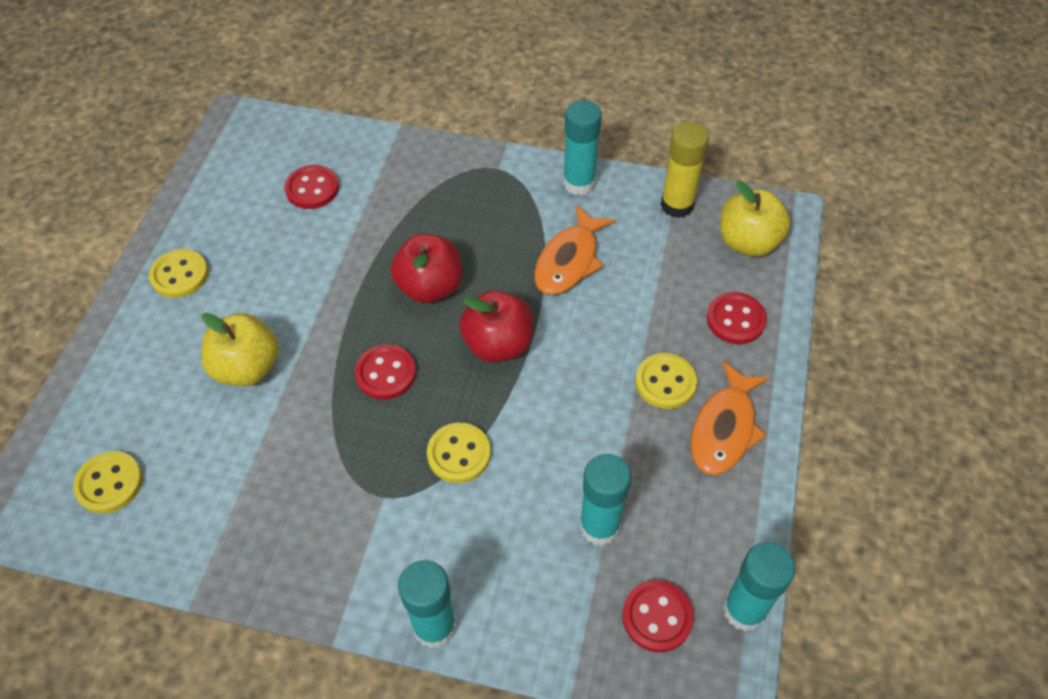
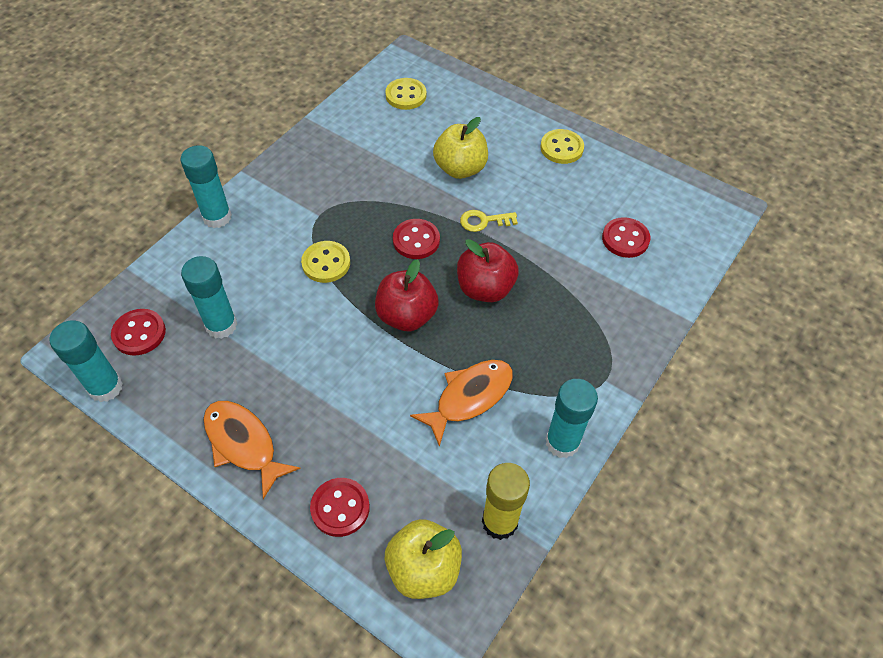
camera: 110 degrees right, 0 degrees up
orange fish [534,205,615,295] -> orange fish turned 90 degrees clockwise [410,360,513,447]
yellow button [635,353,697,409] -> none
none -> yellow key [460,210,518,232]

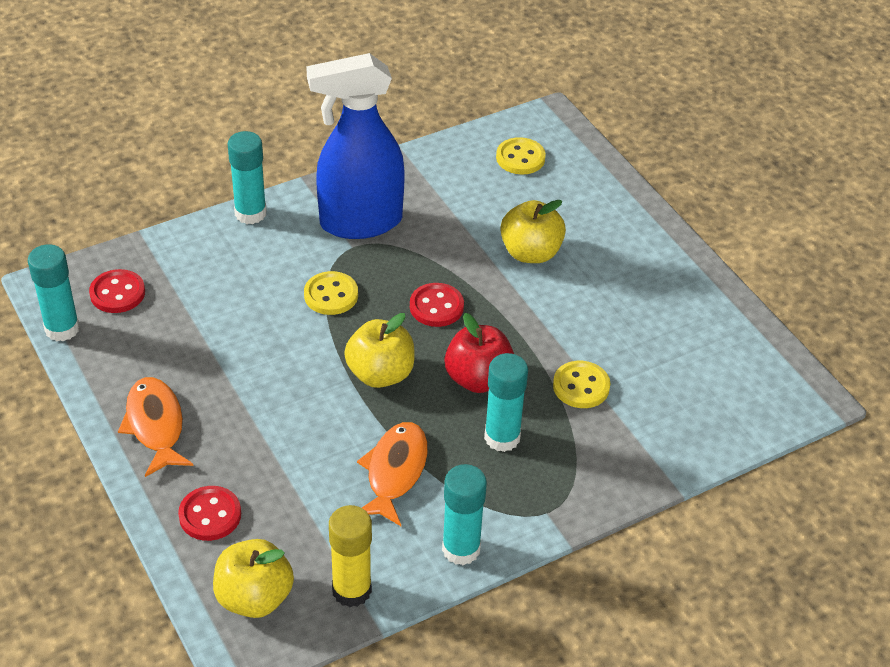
camera: 25 degrees right, 10 degrees down
turquoise glue stick [181,256,237,339] -> turquoise glue stick moved to [484,353,528,452]
red apple [375,259,439,331] -> yellow apple [344,313,415,388]
orange fish [410,360,513,447] -> orange fish turned 60 degrees counterclockwise [357,422,428,526]
yellow key [460,210,518,232] -> none
yellow button [540,129,584,164] -> yellow button moved to [553,361,610,408]
red button [602,217,650,258] -> none
none -> blue spray bottle [306,53,405,239]

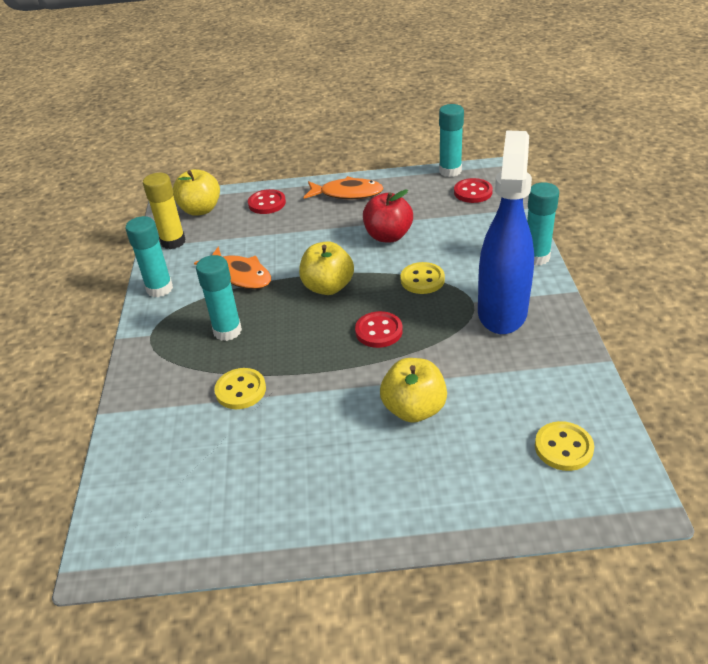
camera: 120 degrees right, 5 degrees down
red apple [444,313,514,393] -> red apple moved to [363,189,413,242]

